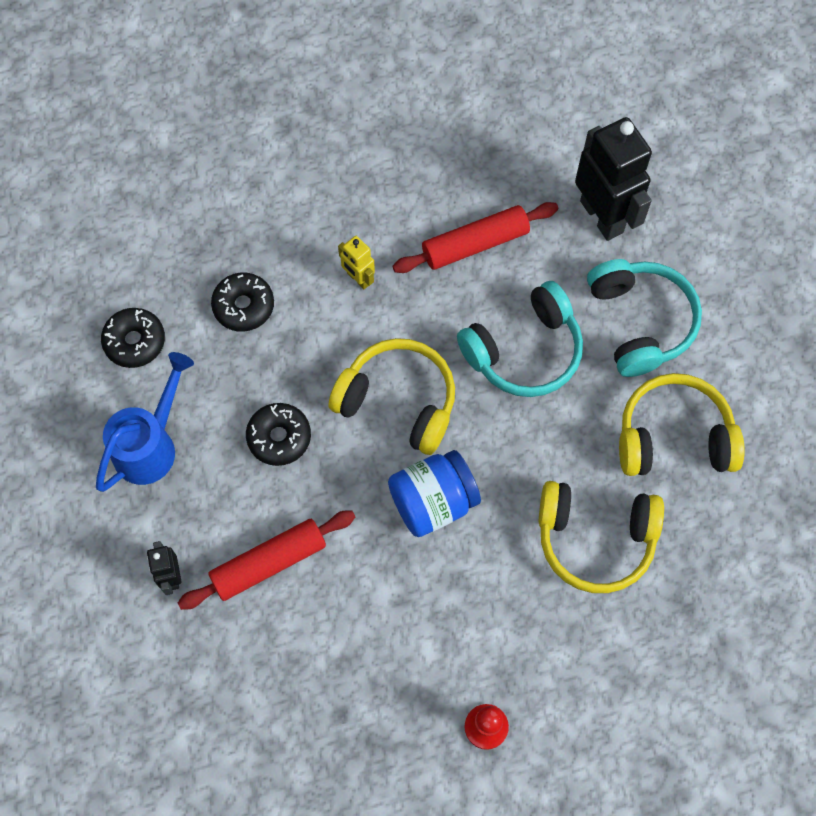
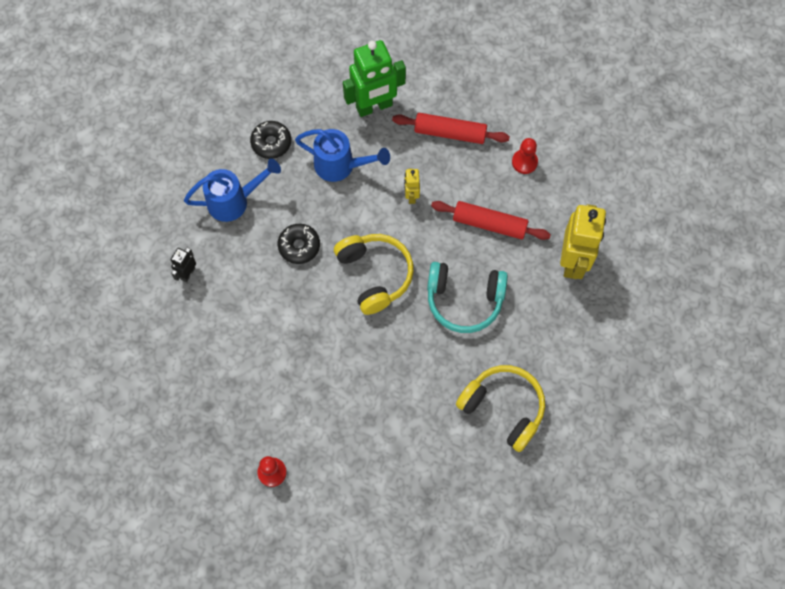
camera: 40 degrees right, 0 degrees up
red rolling pin [177,510,355,610] -> red rolling pin moved to [392,113,510,144]
black donut [211,273,274,332] -> blue watering can [295,129,390,182]
blue jar [388,450,481,537] -> none
yellow headphones [539,481,664,593] -> none
black robot [575,117,652,241] -> yellow robot [560,204,606,279]
turquoise headphones [587,259,702,377] -> none
none -> green robot [343,40,406,117]
none -> red pawn [512,138,538,174]

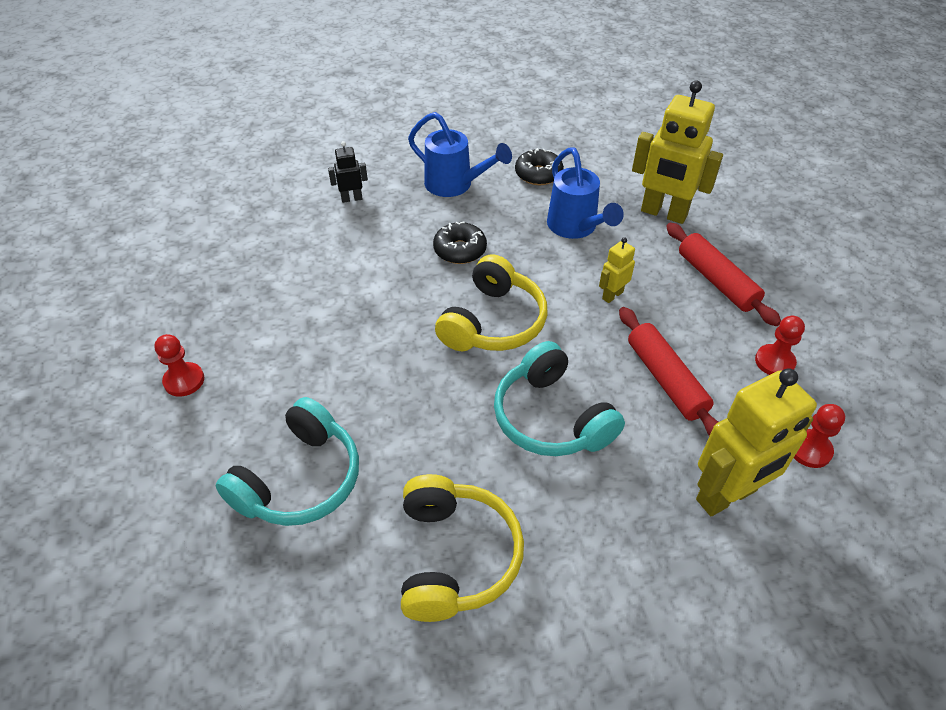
camera: 50 degrees right, 20 degrees down
green robot [343,40,406,117] -> yellow robot [632,81,723,224]
none -> turquoise headphones [216,397,359,526]
none -> red pawn [794,404,845,468]

